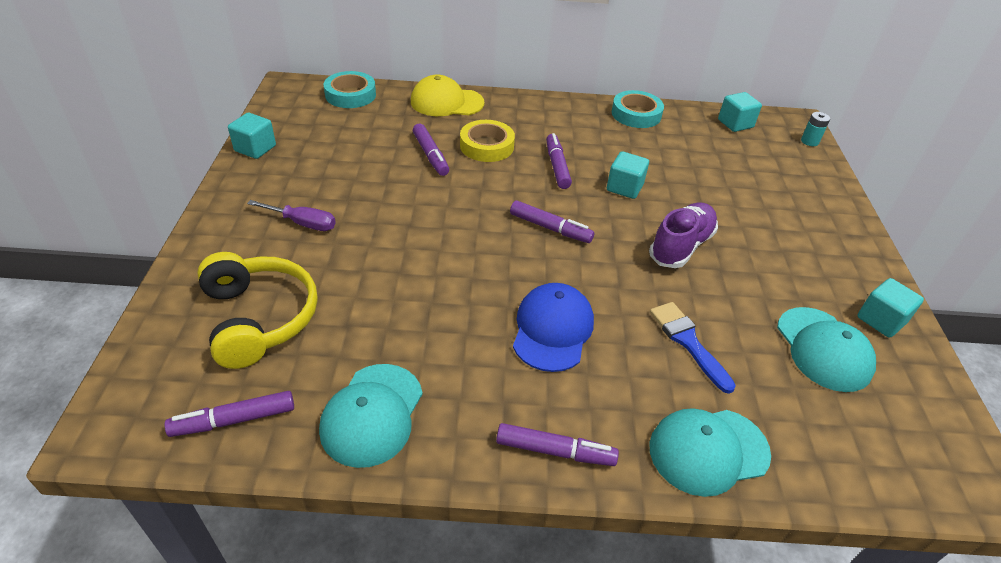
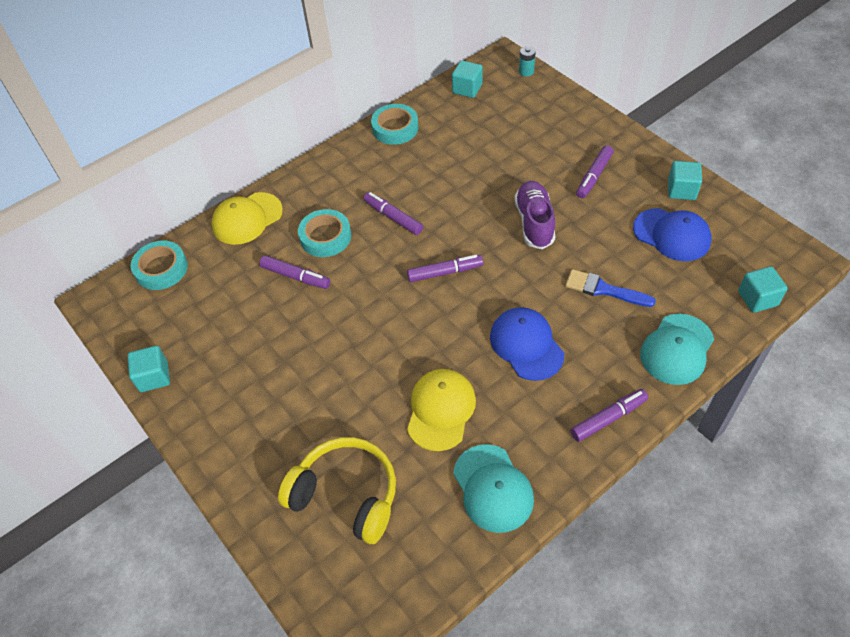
camera: 35 degrees left, 10 degrees up
purple marker [164,391,294,437] -> purple marker moved to [576,145,613,198]
purple screwdriver [247,200,336,231] -> none
yellow tape [460,120,515,162] -> turquoise tape [298,209,351,257]
turquoise cube [607,151,649,199] -> turquoise cube moved to [738,266,788,313]
turquoise cap [777,307,876,392] -> blue cap [633,208,711,261]
none -> yellow cap [407,369,476,451]

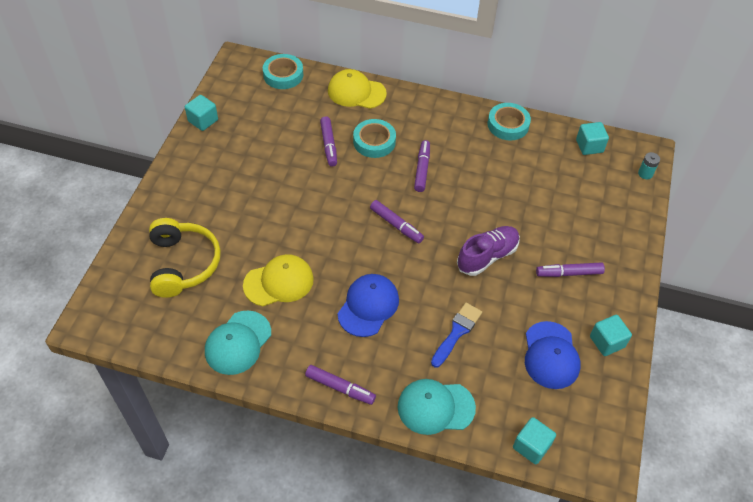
camera: 50 degrees right, 0 degrees up
blue brush [565,269,656,307] -> blue brush turned 45 degrees clockwise [431,303,482,368]

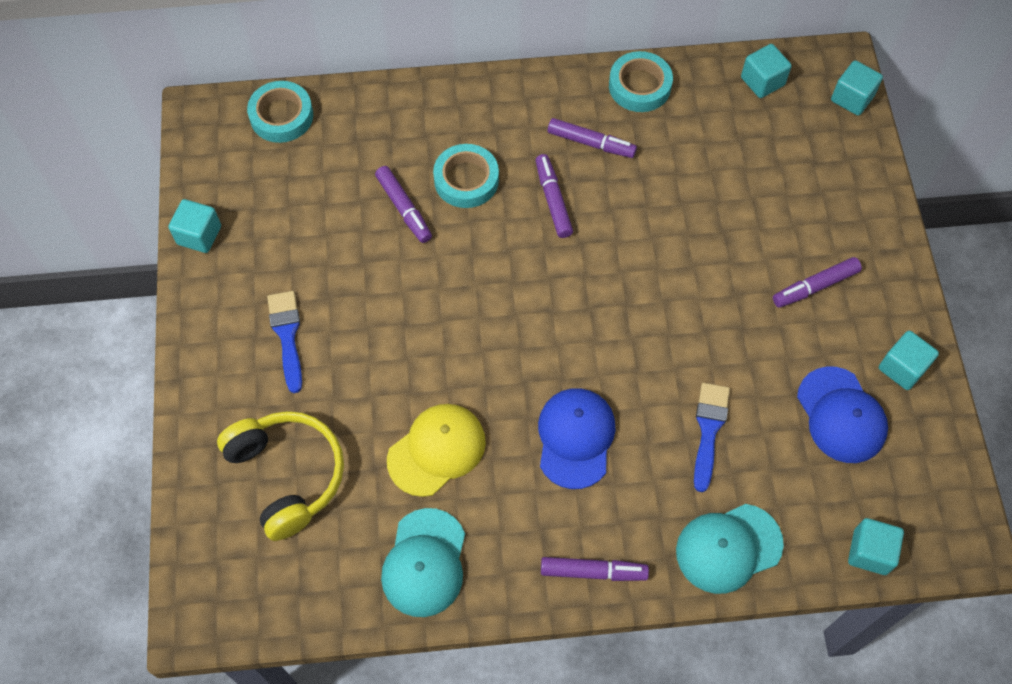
camera: 20 degrees left, 10 degrees up
yellow cap [328,69,387,109] -> none
purple marker [370,200,424,243] -> purple marker moved to [548,118,637,158]
purple shoe [457,226,520,276] -> none
turquoise battery [638,152,660,179] -> turquoise cube [831,60,883,116]
none -> blue brush [267,291,302,393]

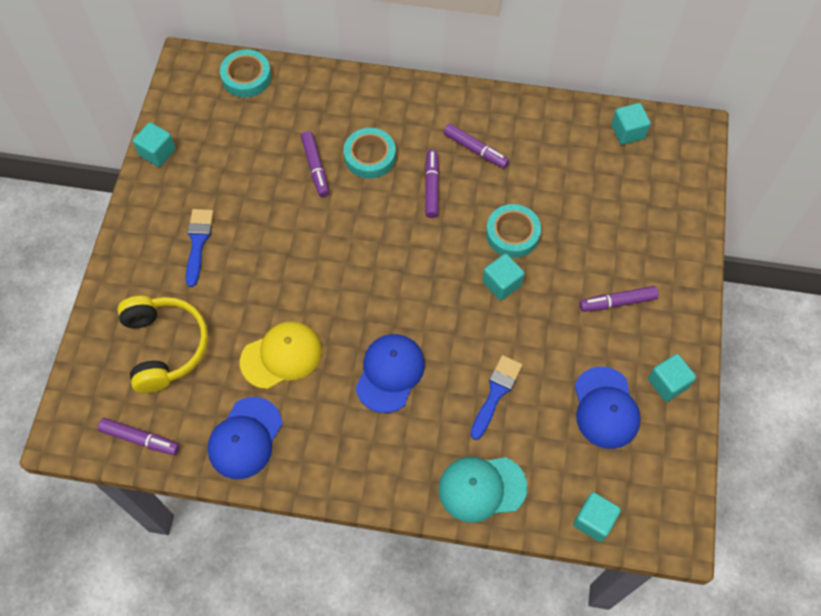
camera: 15 degrees right, 0 degrees up
turquoise cap [381,508,465,617] -> blue cap [208,397,282,479]
purple marker [541,557,649,581] -> purple marker moved to [98,418,180,455]
turquoise tape [609,51,673,112] -> turquoise tape moved to [486,204,541,258]
turquoise cube [831,60,883,116] -> turquoise cube moved to [482,253,525,301]

